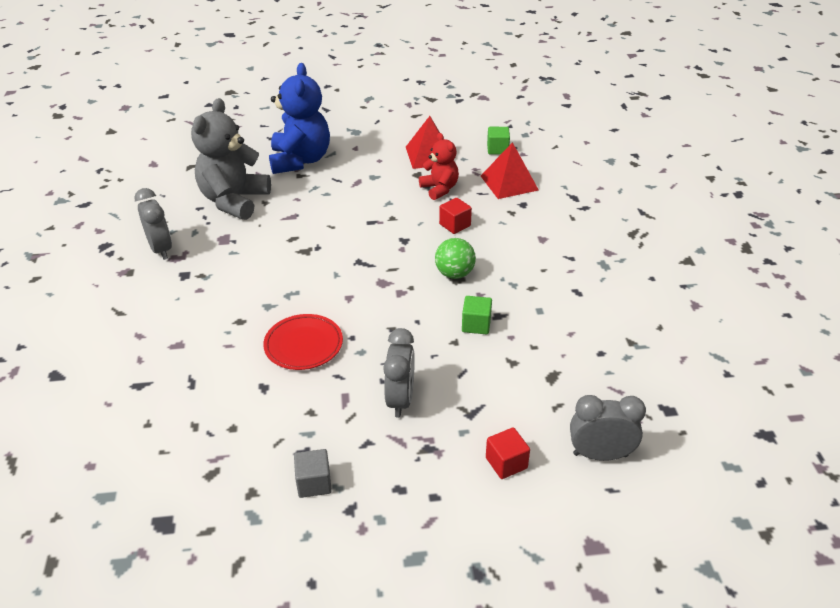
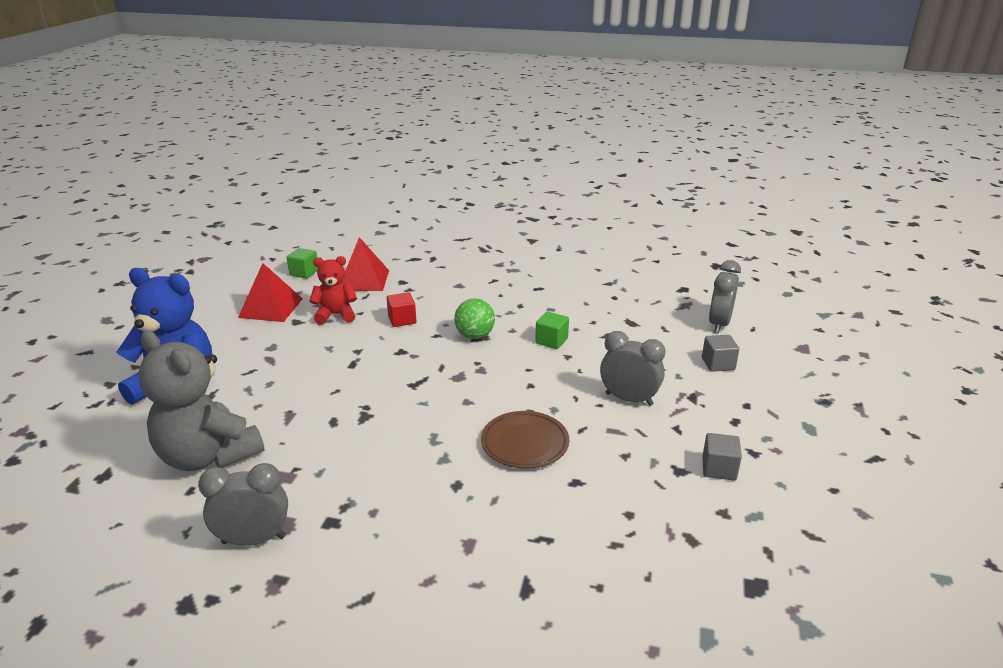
camera: 70 degrees left, 10 degrees down
red plate [263,314,343,370] -> brown plate [481,411,569,469]
red cube [486,427,530,479] -> grey cube [702,335,739,372]

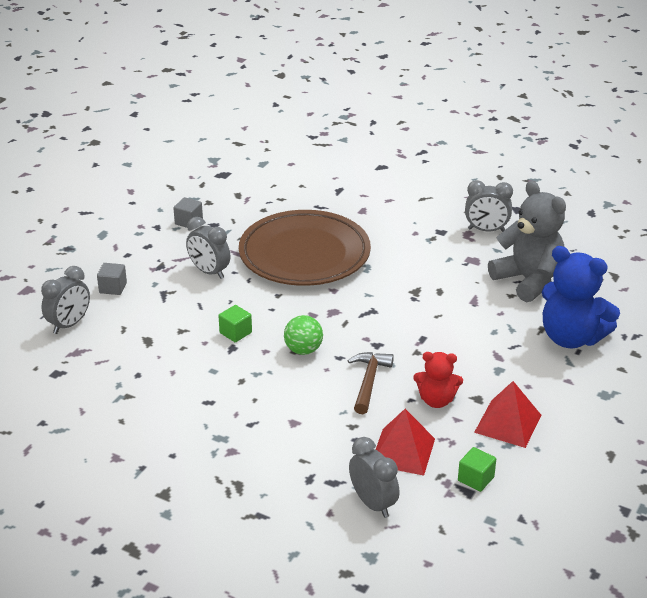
camera: 165 degrees left, 5 degrees up
red cube [387,292,416,327] -> brown hammer [348,352,394,414]
brown plate [481,411,569,469] -> brown plate [239,210,371,286], size x2.09
none -> grey clock [349,437,399,518]

